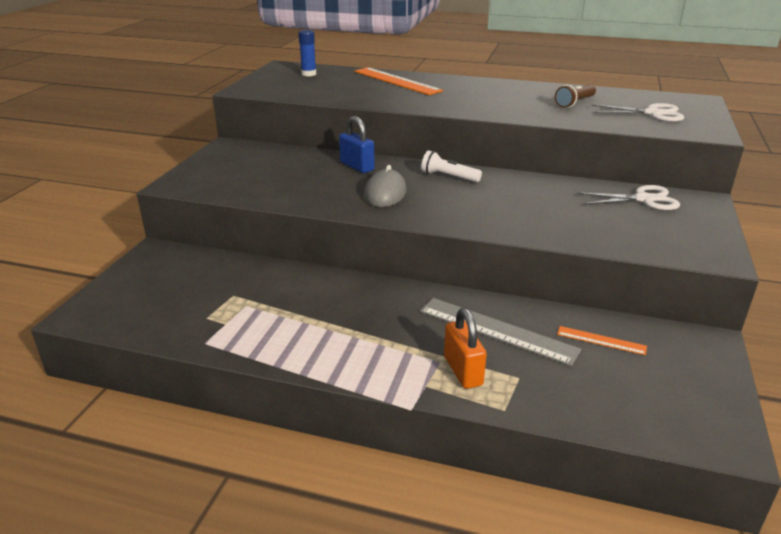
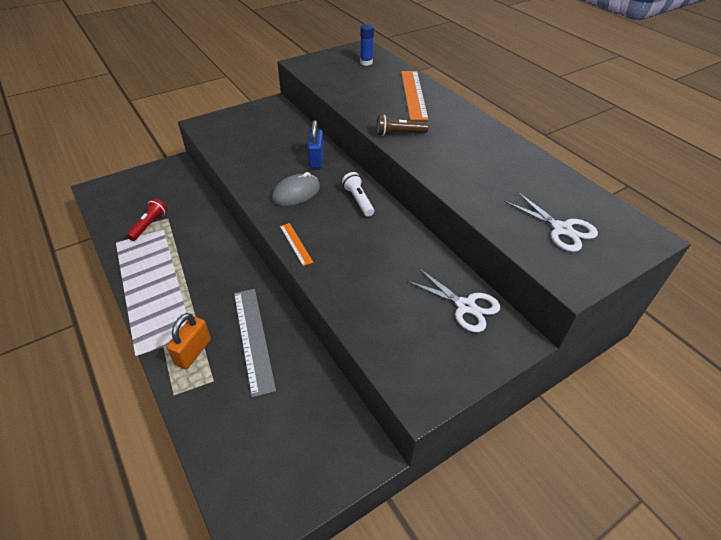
camera: 40 degrees right, 15 degrees up
brown flashlight [555,85,596,108] -> brown flashlight moved to [377,115,428,136]
orange ruler [557,326,647,355] -> orange ruler moved to [280,223,313,266]
none -> red flashlight [126,198,167,241]

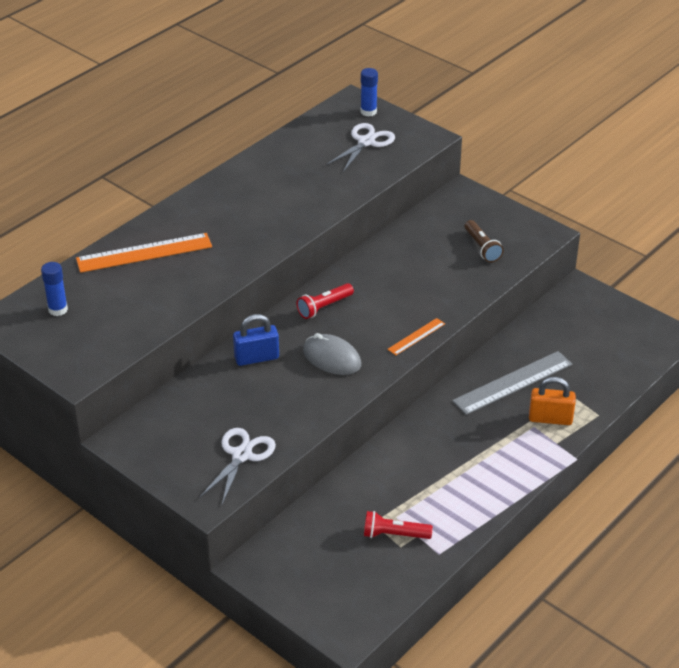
camera: 105 degrees left, 5 degrees down
white flashlight [342,172,374,217] -> red flashlight [296,283,354,319]
brown flashlight [377,115,428,136] -> brown flashlight moved to [465,220,504,262]
white scissors [407,268,500,332] -> white scissors moved to [200,428,276,504]
none -> blue glue stick [361,68,378,116]

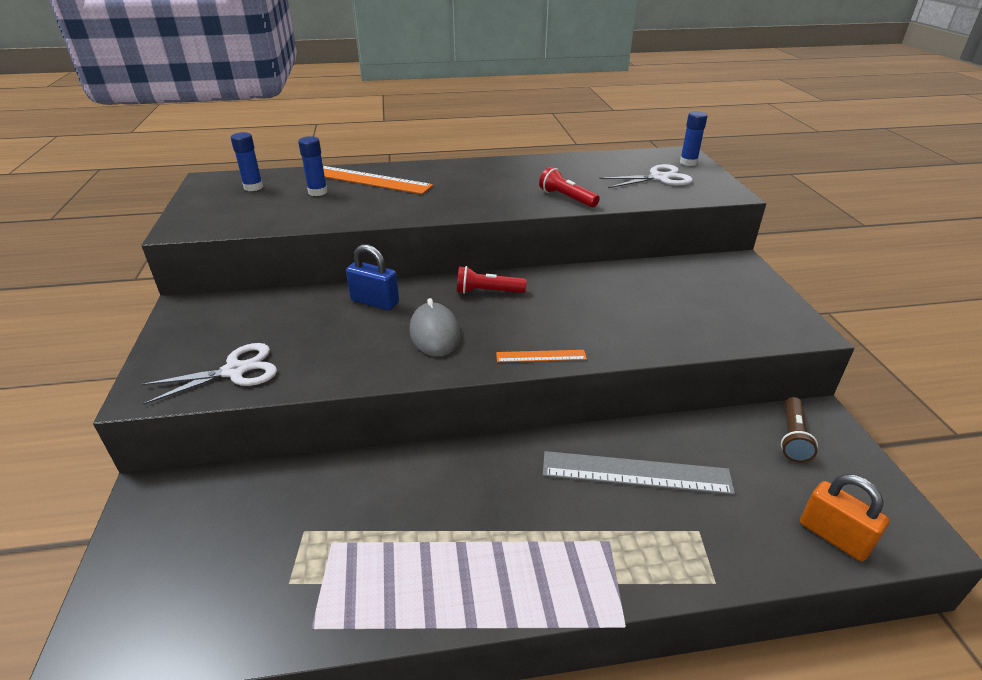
camera: 40 degrees right, 5 degrees down
red flashlight [364,511,433,539] -> red flashlight moved to [539,167,600,207]
brown flashlight [465,220,504,262] -> brown flashlight moved to [781,397,818,462]
orange padlock [529,377,576,425] -> orange padlock moved to [800,474,890,561]
none -> blue glue stick [298,136,327,196]

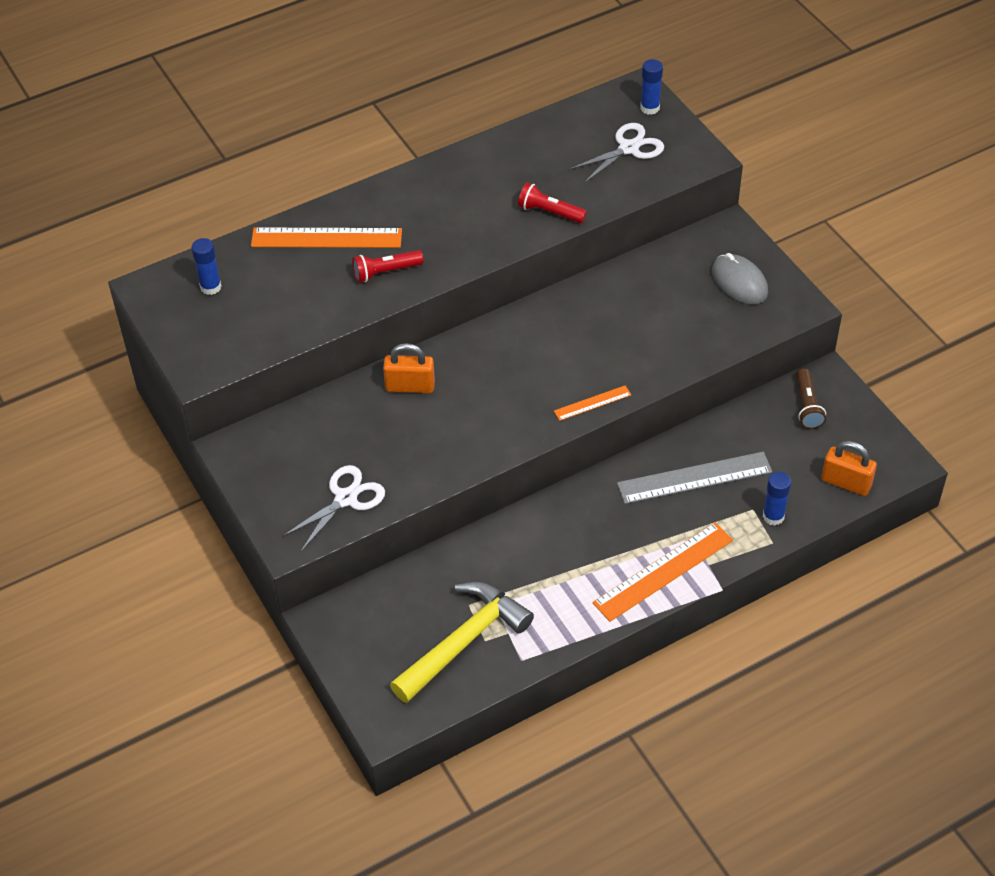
camera: 20 degrees left, 15 degrees up
blue glue stick [298,136,327,196] -> blue glue stick moved to [763,472,791,526]
blue padlock [346,244,399,310] -> orange padlock [383,343,435,393]
grey mouse [409,298,461,357] -> grey mouse moved to [712,253,768,304]
red flashlight [457,266,526,294] -> red flashlight moved to [352,250,424,283]
none -> yellow hammer [390,582,534,703]
none -> orange ruler [592,522,733,622]

